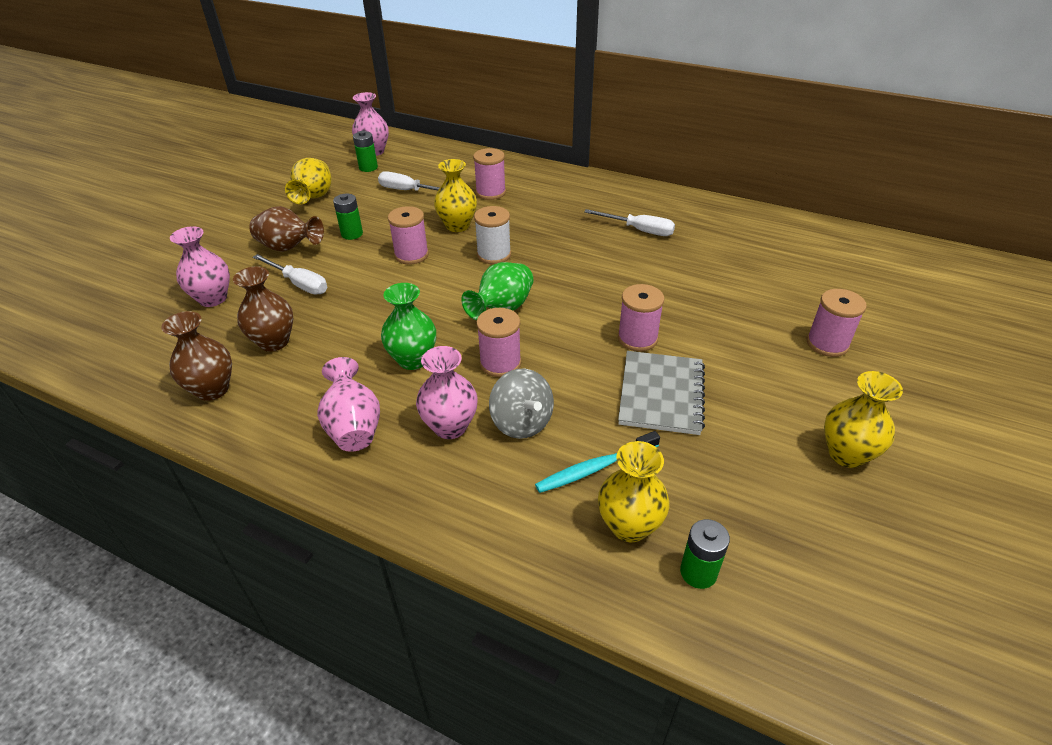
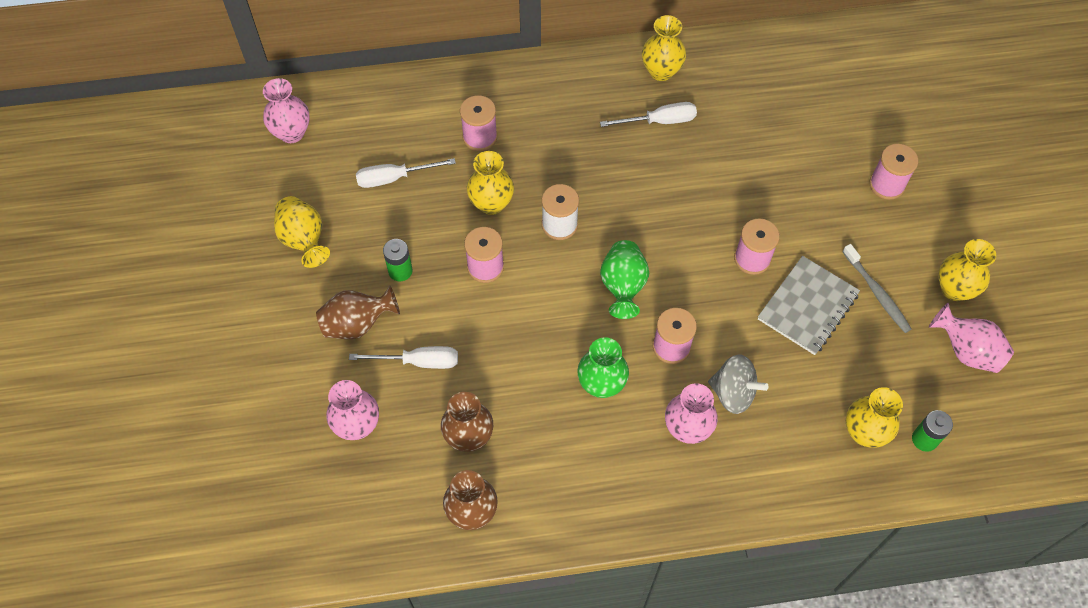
camera: 35 degrees left, 20 degrees up
pink vase [317,357,380,452] -> pink vase moved to [929,303,1014,373]
green battery [353,131,378,172] -> none
turquoise toothbrush [535,431,660,493] -> none
grey notebook [618,351,705,435] -> grey notebook turned 60 degrees clockwise [758,256,860,355]
none -> yellow vase [642,15,686,81]
none -> grey toothbrush [843,244,911,333]

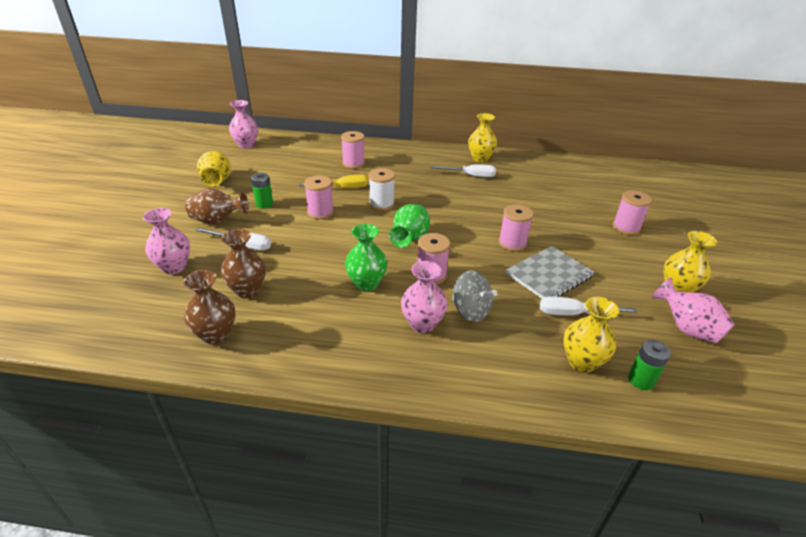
camera: 15 degrees right, 25 degrees down
white screwdriver [356,158,456,188] -> white screwdriver moved to [540,296,637,316]
yellow vase [467,151,514,215] -> yellow screwdriver [299,175,368,188]
grey toothbrush [843,244,911,333] -> none

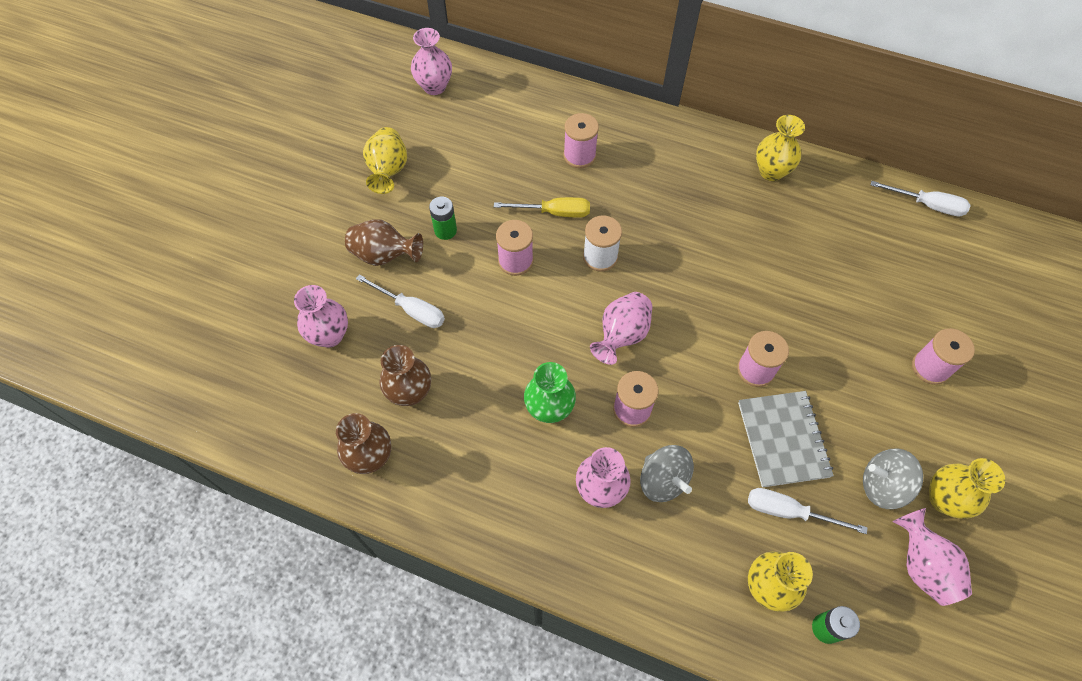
camera: 15 degrees right, 25 degrees up
green vase [389,204,430,248] -> pink vase [590,292,652,365]
white screwdriver [430,164,496,177] -> white screwdriver moved to [871,181,971,217]
grey notebook [506,246,594,299] -> grey notebook turned 75 degrees counterclockwise [738,391,834,487]
none -> grey spinning top [863,448,923,509]

